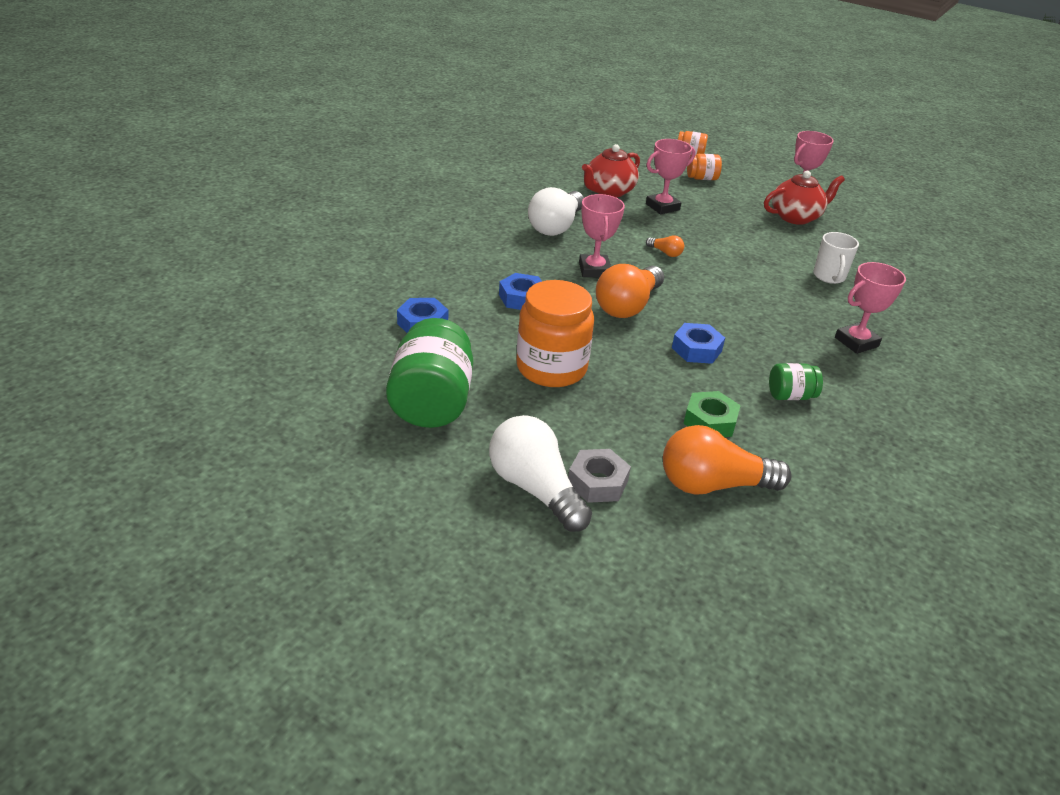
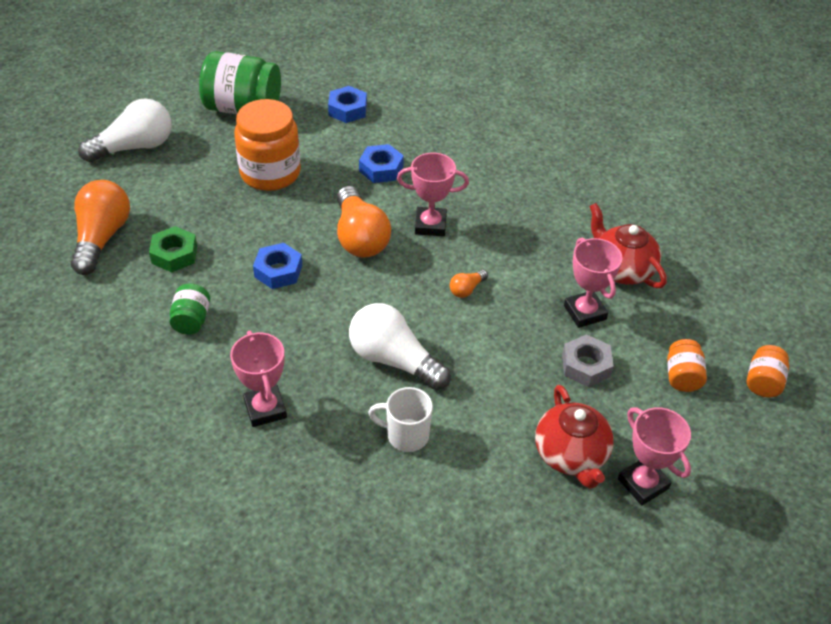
camera: 100 degrees right, 10 degrees up
white light bulb [528,187,584,236] -> white light bulb moved to [349,303,451,390]
grey nut [568,449,631,503] -> grey nut moved to [562,334,614,387]
orange light bulb [596,264,664,318] -> orange light bulb turned 150 degrees counterclockwise [337,186,391,258]

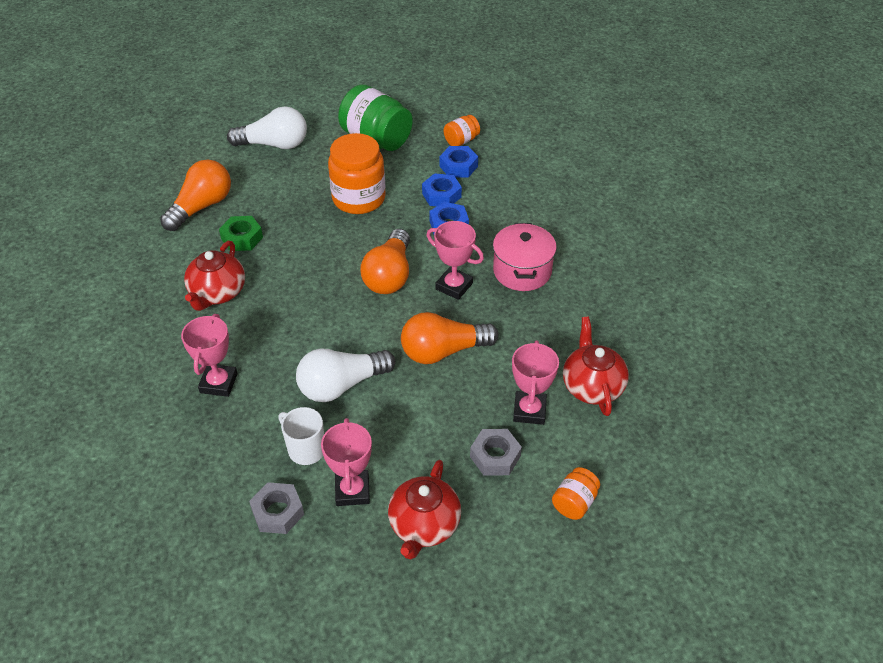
camera: 30 degrees right, 0 degrees up
green jar [169,284,210,334] -> red teapot [184,241,245,311]
blue nut [253,243,302,289] -> blue nut moved to [422,173,462,206]
white light bulb [349,303,451,390] -> white light bulb turned 90 degrees counterclockwise [296,349,395,402]
orange light bulb [450,270,488,298] -> orange light bulb [401,312,499,364], size x2.24
pink trophy [618,407,691,505] -> pink trophy moved to [321,418,372,506]
orange jar [747,345,789,398] -> orange jar moved to [444,115,480,146]
none -> grey nut [249,482,304,534]
none -> pink pot [493,223,557,291]

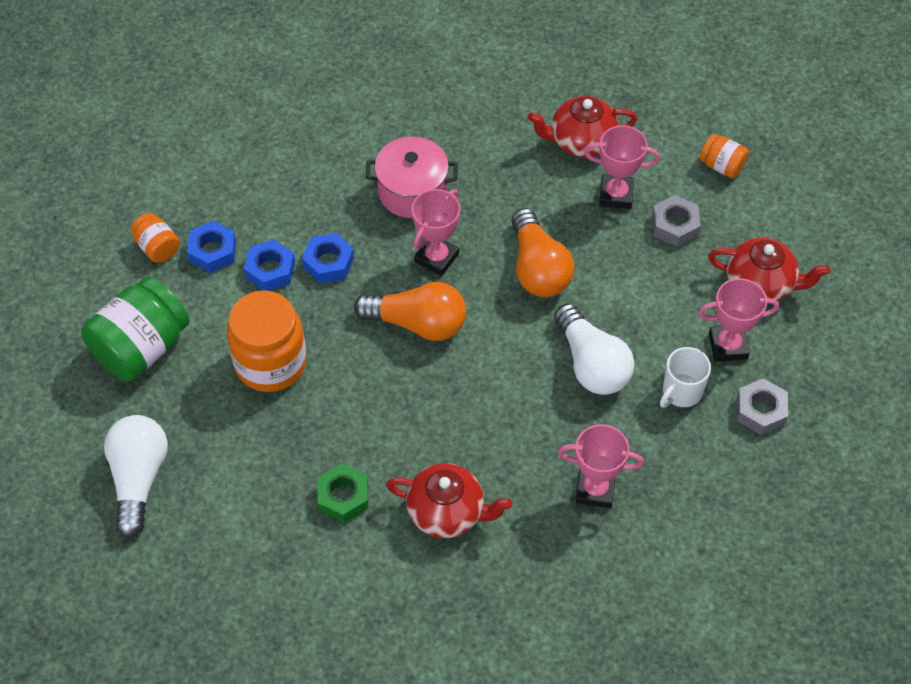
camera: 90 degrees left, 10 degrees up
orange light bulb [160,160,231,231] -> none

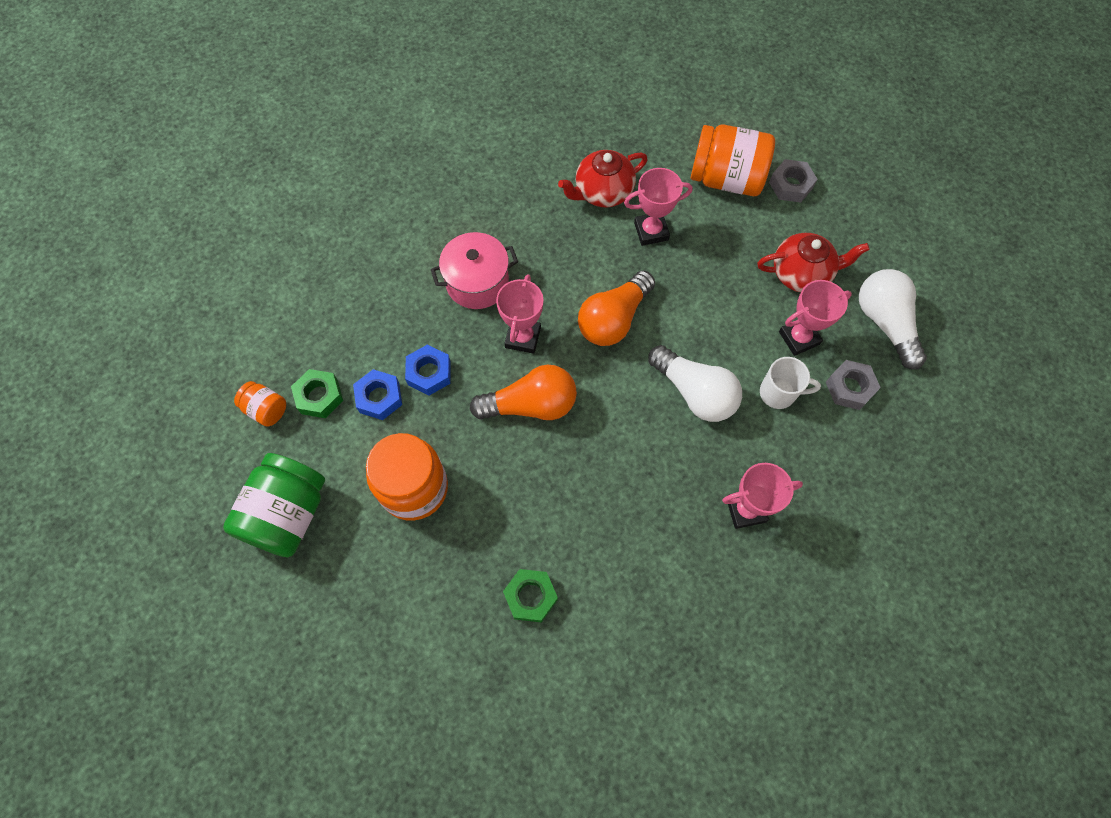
camera: 20 degrees left, 10 degrees up
white light bulb [104,415,168,538] -> white light bulb moved to [859,269,927,369]
blue nut [187,221,236,273] -> green nut [291,369,343,418]
red teapot [386,463,513,538] -> none
orange light bulb [511,208,574,297] -> orange light bulb turned 75 degrees clockwise [578,270,655,346]
grey nut [652,195,701,247] -> grey nut moved to [769,159,817,202]
white mug [660,347,711,407] -> white mug turned 105 degrees counterclockwise [760,357,821,409]
orange jar [700,134,749,178] -> orange jar [691,125,775,196], size x2.01

